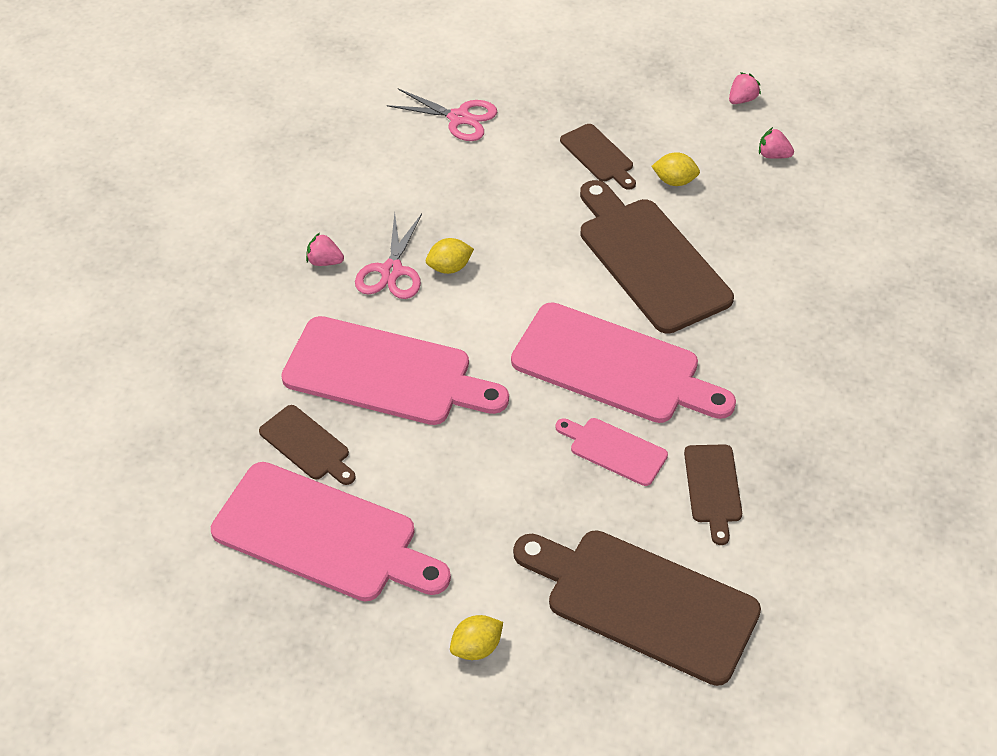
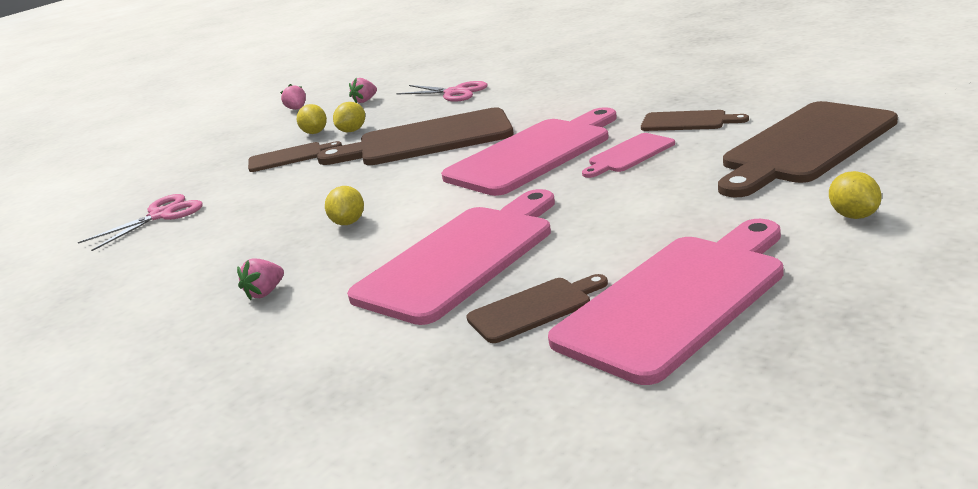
camera: 65 degrees left, 25 degrees down
pink scissors [355,213,422,299] -> pink scissors moved to [397,81,488,102]
none -> yellow lemon [297,104,327,134]

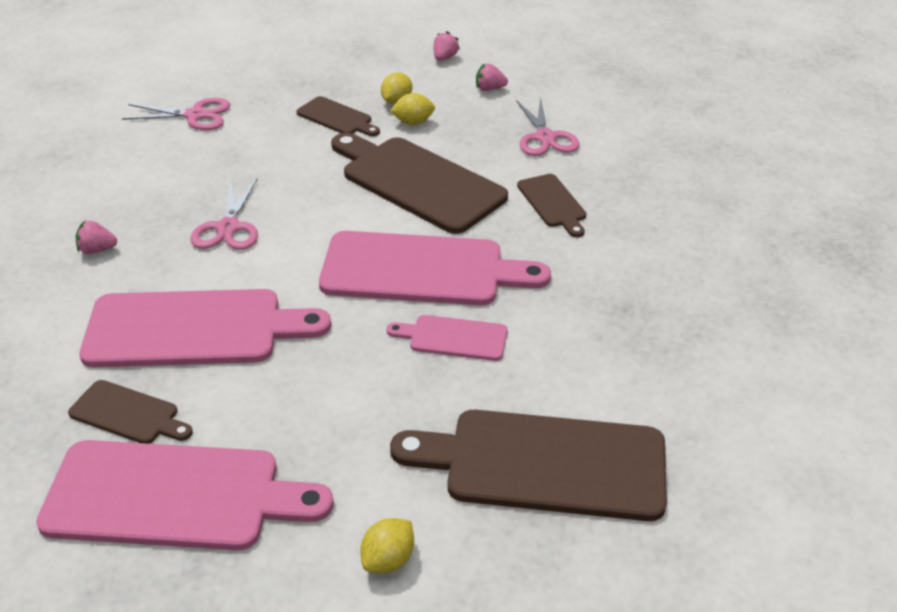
camera: 45 degrees right, 15 degrees up
yellow lemon [325,186,364,225] -> pink scissors [190,179,258,250]
brown cutting board [641,110,749,131] -> brown cutting board moved to [517,174,586,237]

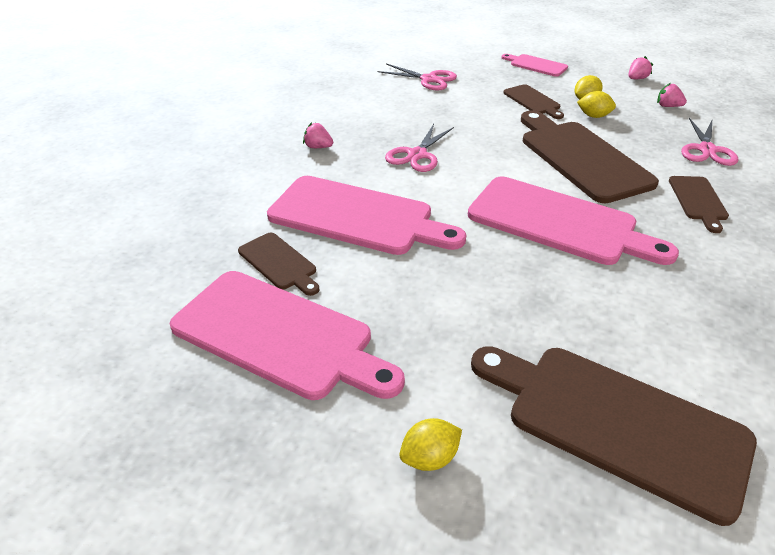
camera: 25 degrees right, 0 degrees up
pink cutting board [387,315,508,361] -> pink cutting board moved to [501,54,568,77]

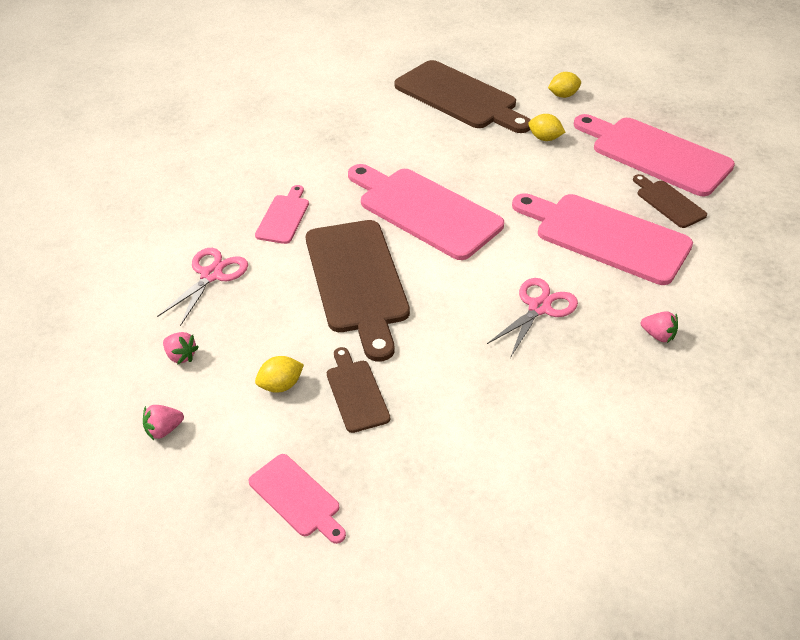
camera: 170 degrees left, 5 degrees up
pink scissors [377,64,457,91] -> none
yellow lemon [577,91,616,118] -> yellow lemon moved to [529,114,565,141]
brown cutting board [669,176,729,233] -> pink cutting board [255,185,309,244]

